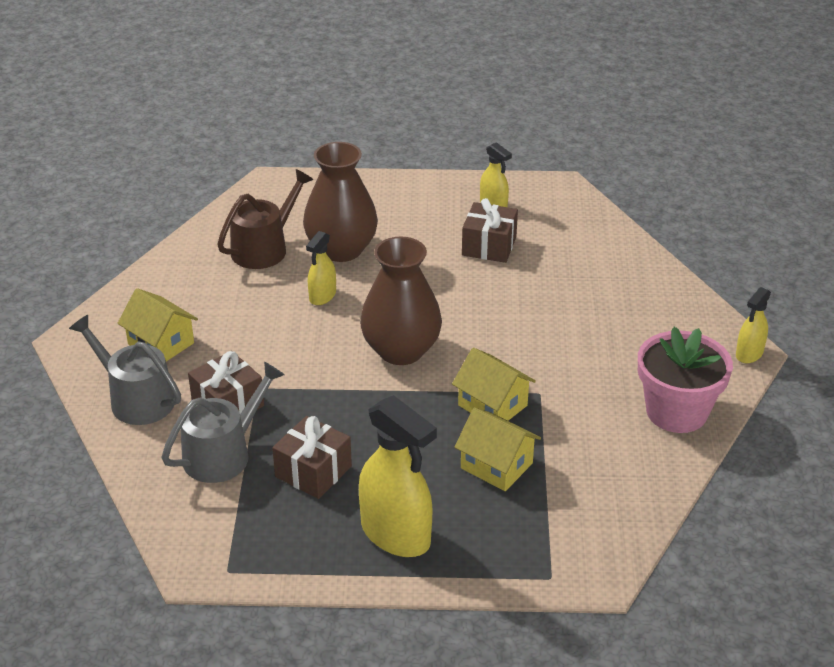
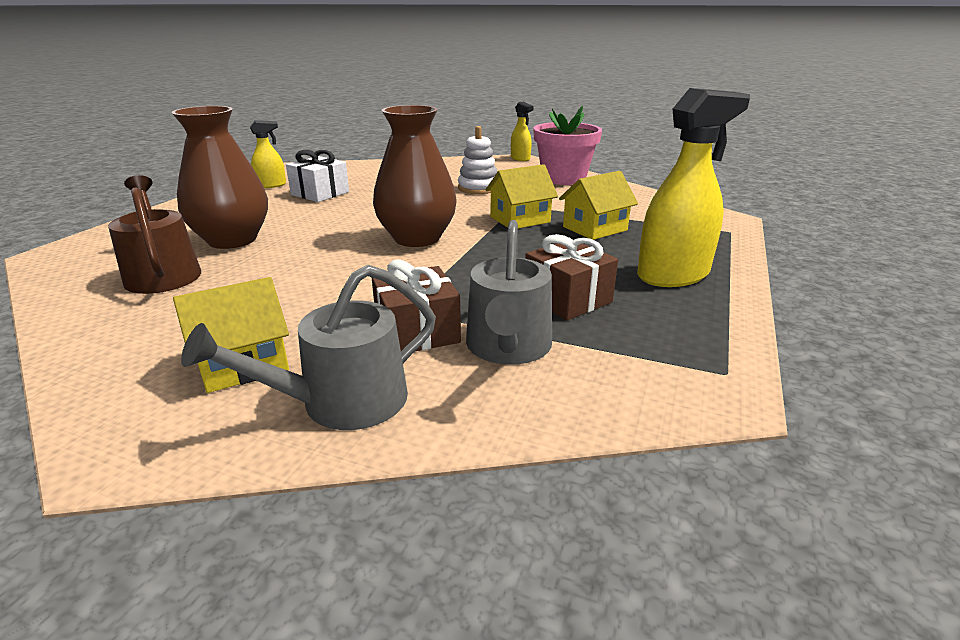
camera: 70 degrees left, 10 degrees down
grey watering can [162,362,285,483] -> grey watering can turned 150 degrees counterclockwise [466,220,552,365]
yellow spray bottle [306,231,336,305] -> none
brown gift [462,198,518,263] -> white gift [286,150,349,202]
none -> white stacking toy [458,126,497,194]

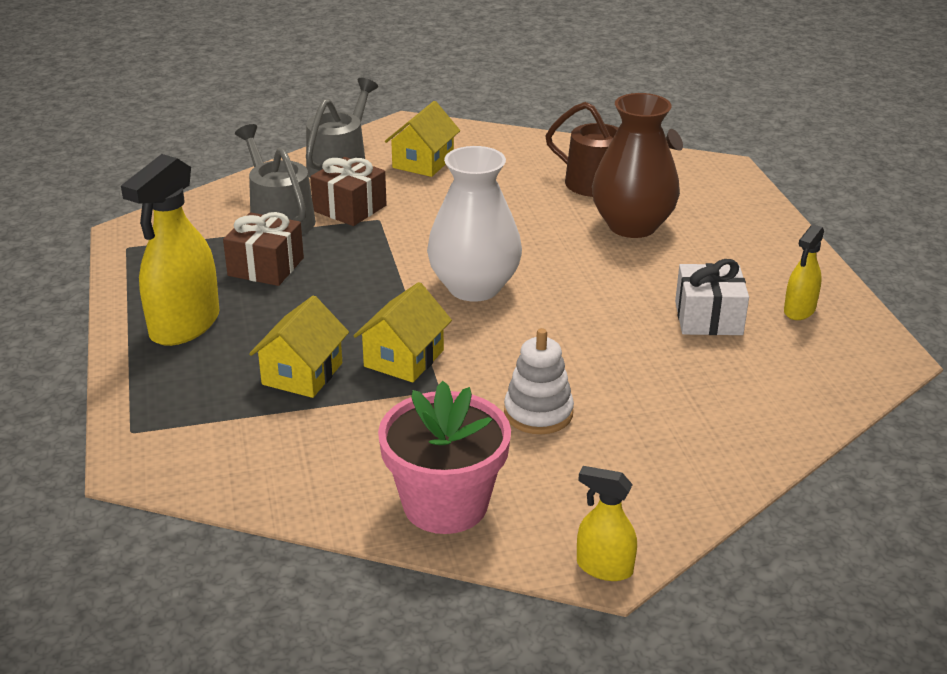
camera: 145 degrees right, 5 degrees up
brown vase [373,105,457,247] -> white vase [427,146,522,302]

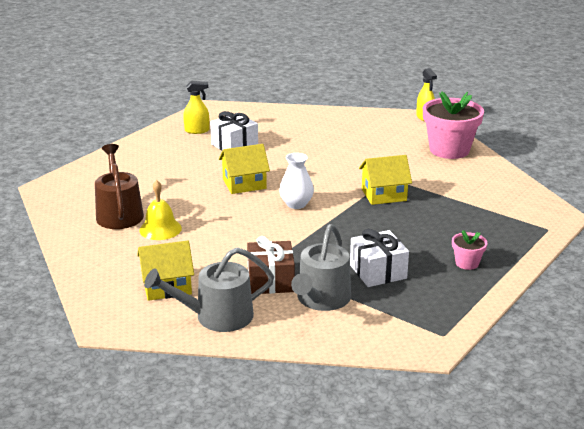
camera: 130 degrees left, 5 degrees down
yellow spray bottle [121,154,219,346] -> pink flower pot [452,230,487,270]
brown gift [223,212,304,286] -> white gift [350,229,409,287]
yellow house [249,295,349,398] -> yellow house moved to [219,144,270,194]
white vase [427,146,522,302] -> white vase [279,153,314,209], size x0.56
white stacking toy [504,328,574,434] -> none
brown vase [592,93,680,238] -> none
none -> yellow bell [139,180,182,240]

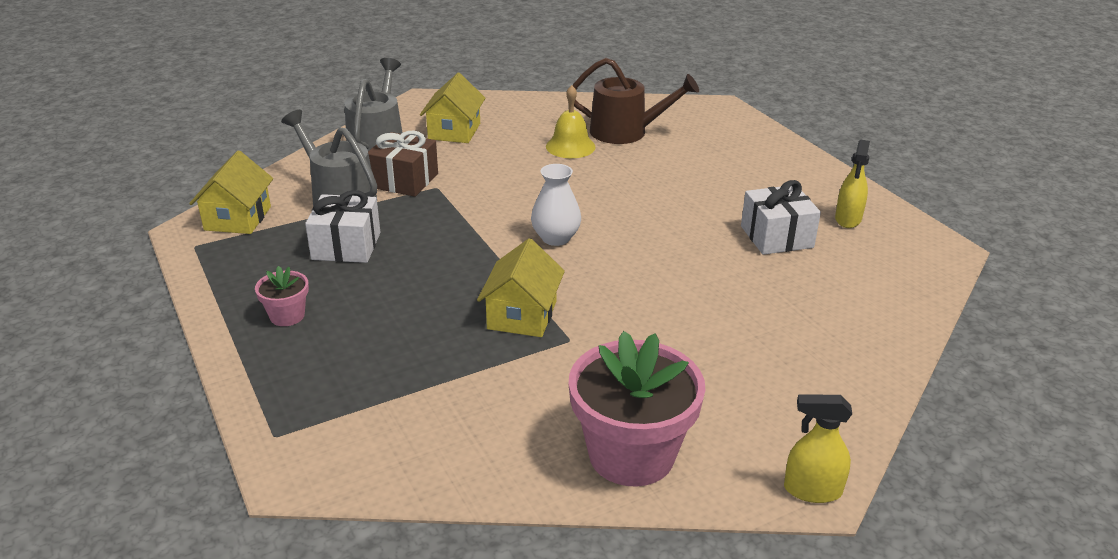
camera: 115 degrees right, 5 degrees up
yellow house [219,144,270,194] -> yellow house moved to [189,151,273,234]

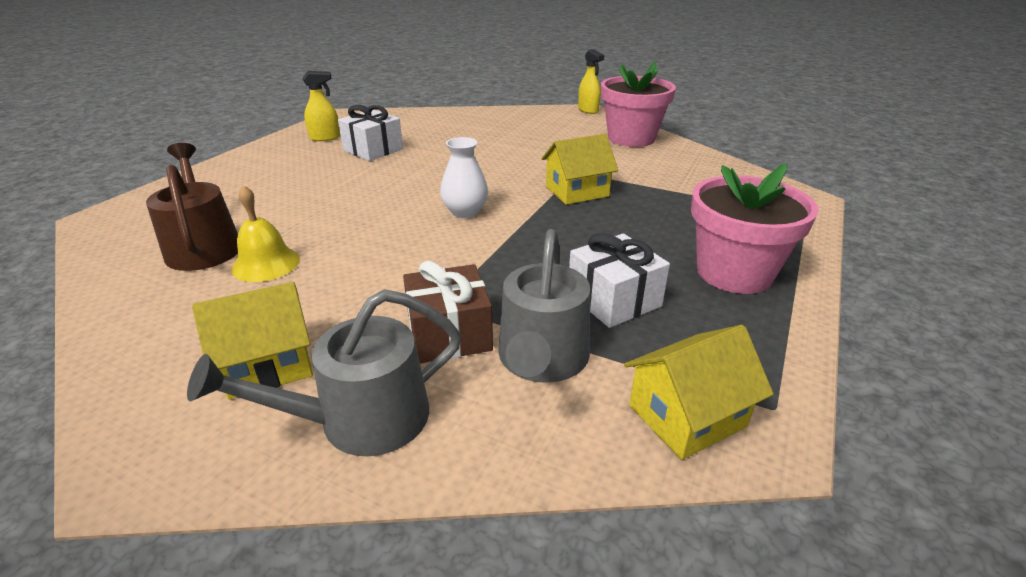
camera: 125 degrees left, 0 degrees up
pink flower pot [255,266,309,326] -> pink flower pot [691,163,819,294], size x2.13

